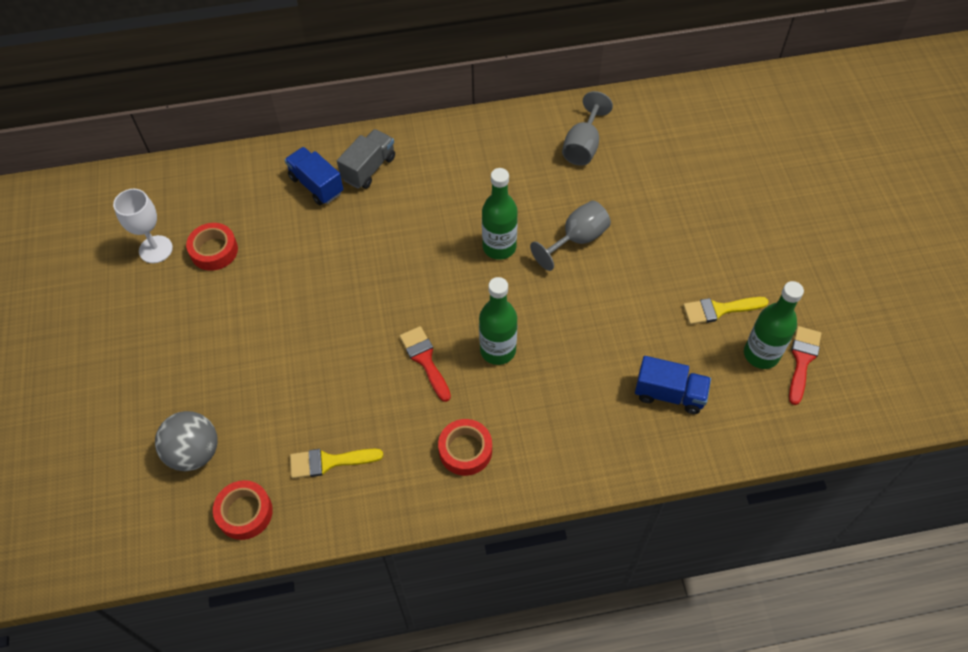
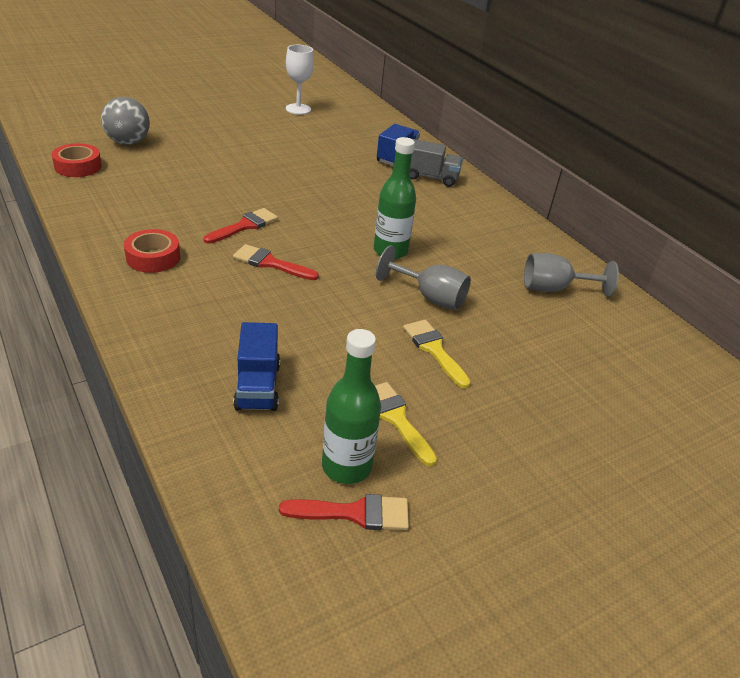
camera: 65 degrees right, 20 degrees down
red tape [186,223,238,271] -> none
yellow brush [290,448,383,479] -> yellow brush moved to [403,320,471,388]
green bottle [479,277,517,365] -> red brush [233,244,319,280]

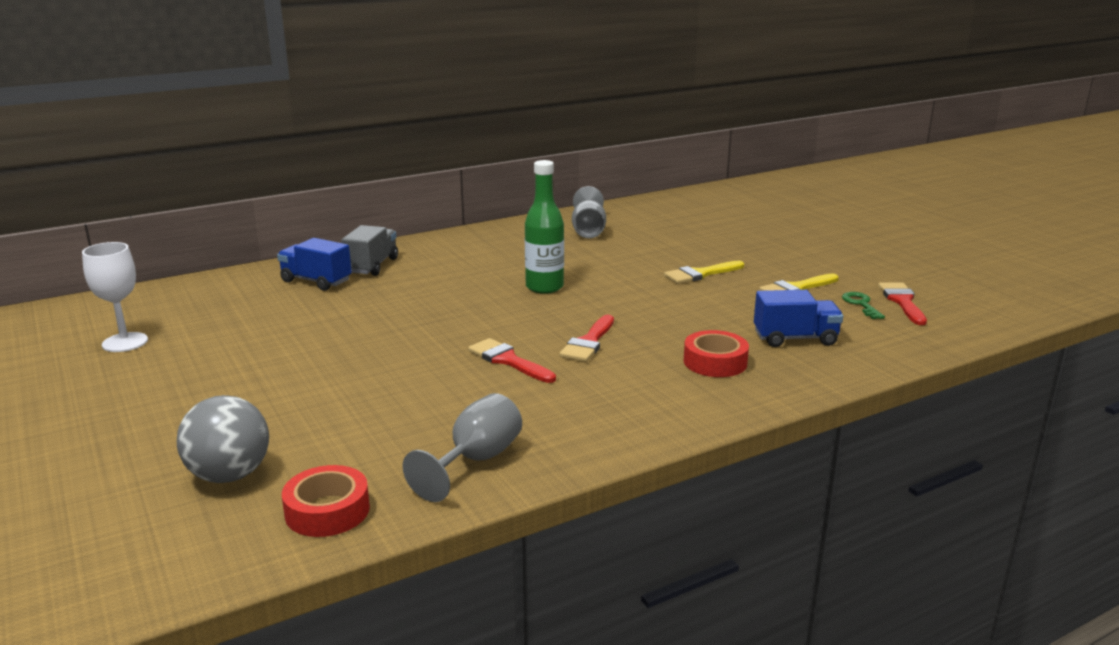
camera: 85 degrees left, 15 degrees down
red tape [124,229,180,273] -> red tape moved to [684,330,749,377]
green bottle [322,329,381,484] -> green key [842,292,885,319]
grey goblet [376,246,471,310] -> grey goblet moved to [403,393,522,502]

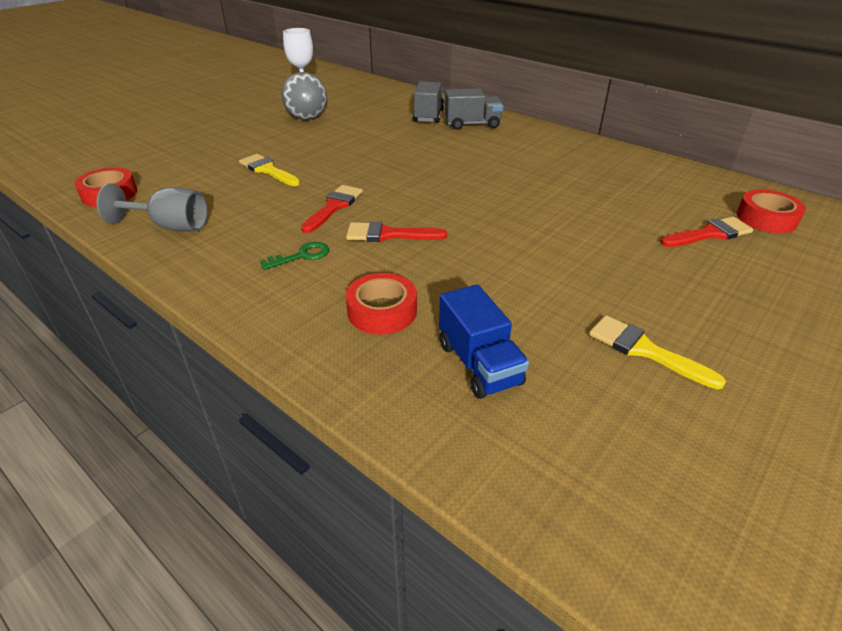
camera: 70 degrees right, 15 degrees up
grey ball [177,395,269,483] -> grey ball moved to [281,72,327,120]
blue truck [277,238,352,291] -> grey truck [413,82,444,123]
green bottle [525,160,564,294] -> none
grey goblet [572,186,606,238] -> none
yellow brush [664,261,744,284] -> yellow brush moved to [239,154,300,186]
green key [842,292,885,319] -> green key moved to [260,242,329,270]
red brush [878,283,927,325] -> red brush moved to [661,217,753,247]
none -> red tape [737,189,806,233]

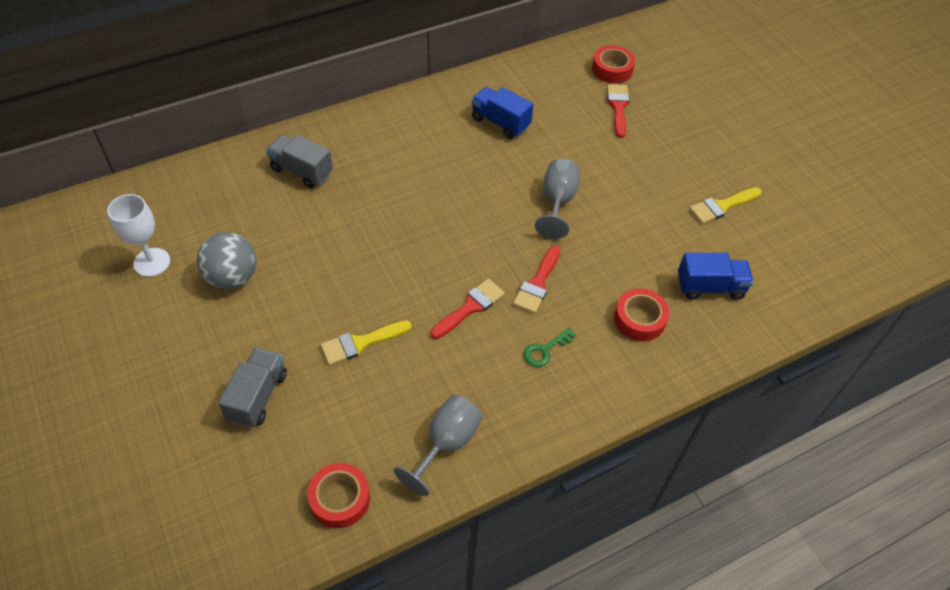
camera: 70 degrees left, 15 degrees up
green key [260,242,329,270] -> green key turned 120 degrees counterclockwise [524,327,576,367]
red brush [301,185,363,233] -> red brush turned 90 degrees clockwise [430,279,505,339]
grey truck [445,88,503,130] -> grey truck moved to [218,347,287,428]
none -> blue truck [471,87,534,139]
none -> grey goblet [535,159,580,239]

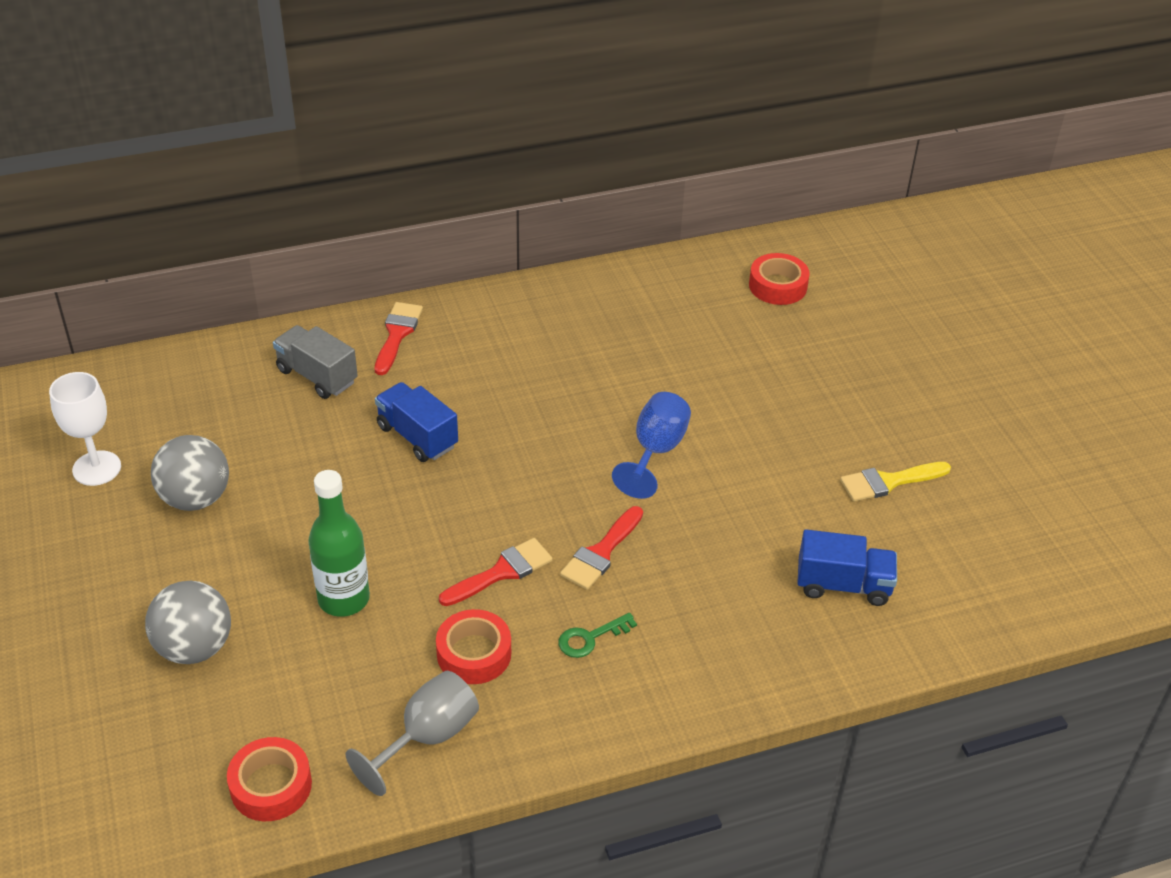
camera: 10 degrees right, 10 degrees down
grey truck [218,347,287,428] -> grey ball [145,581,231,664]
yellow brush [321,320,412,365] -> green bottle [308,470,370,617]
blue truck [471,87,534,139] -> blue truck moved to [375,382,458,462]
grey goblet [535,159,580,239] -> blue goblet [612,392,691,499]
red brush [607,84,629,138] -> red brush moved to [375,302,423,375]
red tape [614,288,670,341] -> red tape moved to [436,609,511,684]

